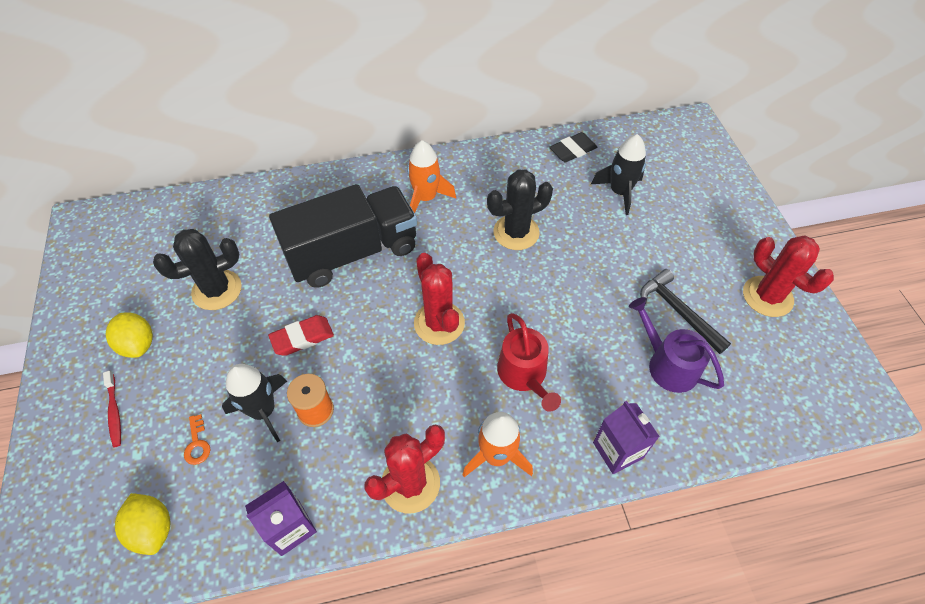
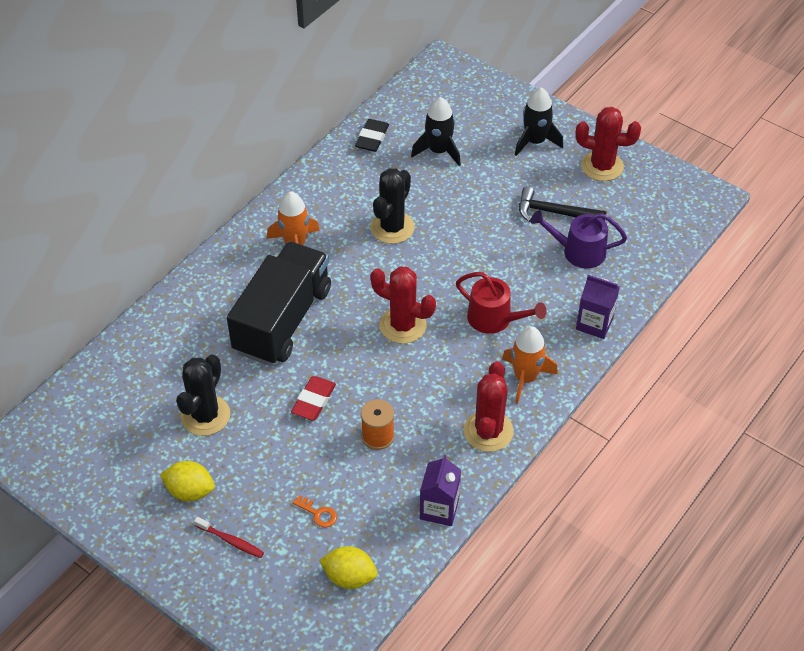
camera: 40 degrees left, 5 degrees down
black rocket [222,364,287,442] -> black rocket moved to [515,87,563,156]

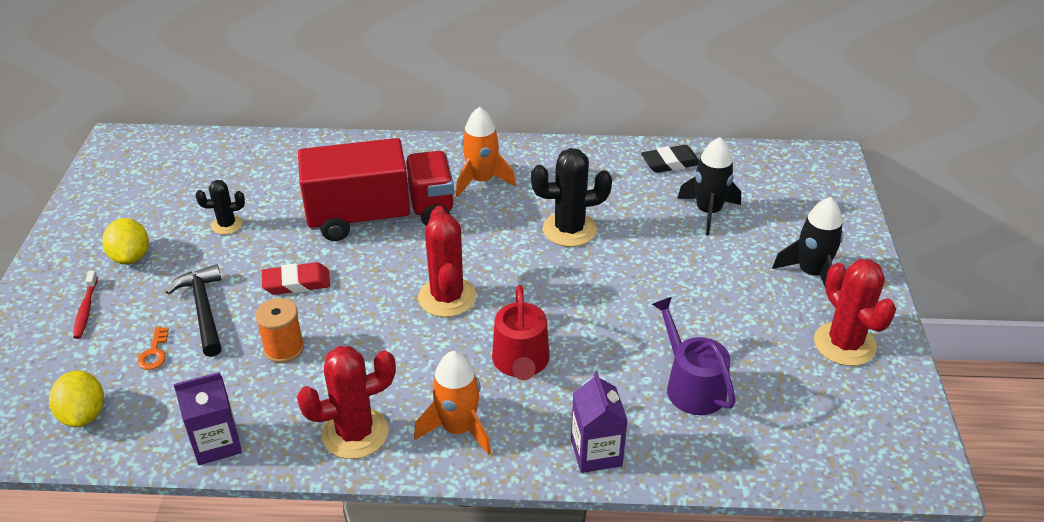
camera: 55 degrees right, 10 degrees down
black cactus [176,354,230,436] -> black cactus [196,180,245,235], size x0.57
black truck [227,242,331,365] -> red truck [298,138,454,241]
black hammer [519,186,607,222] -> black hammer moved to [166,264,221,357]

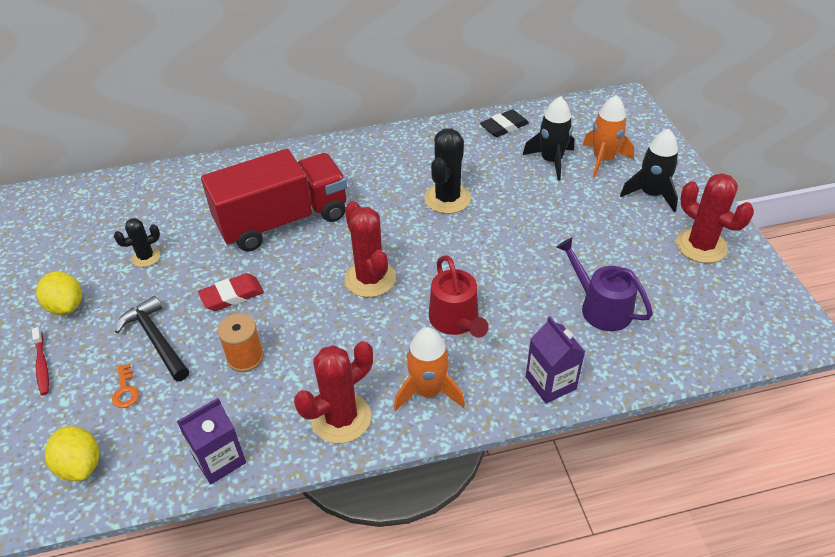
camera: 15 degrees left, 5 degrees up
orange rocket [456,107,516,197] -> orange rocket moved to [583,95,634,178]
black cactus [531,148,612,247] -> black cactus turned 45 degrees counterclockwise [424,128,471,214]

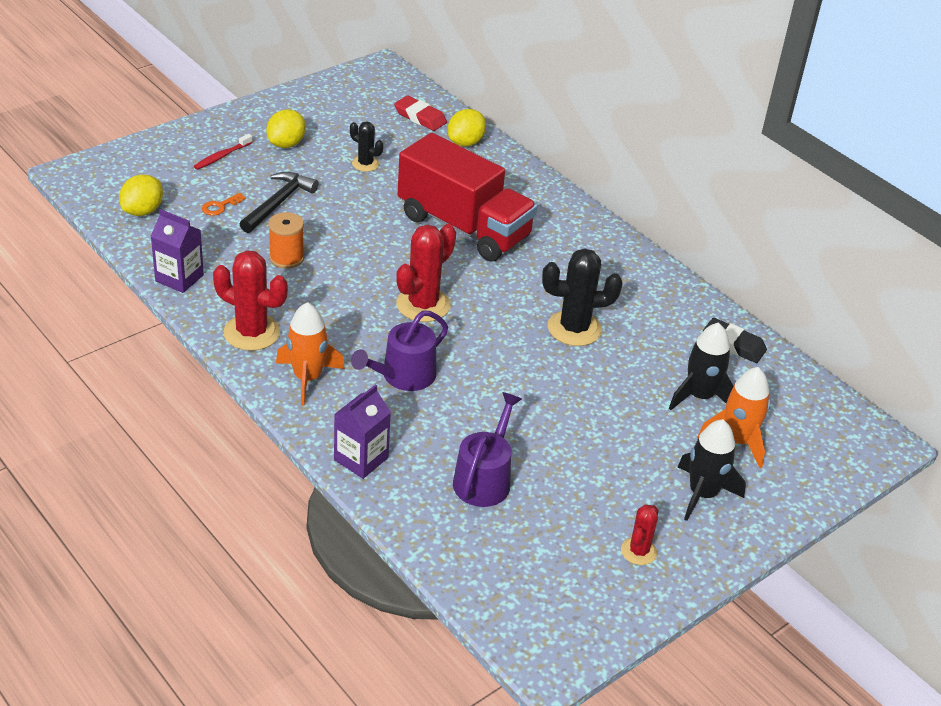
camera: 60 degrees right, 5 degrees down
red eraser [198,273,264,311] -> red eraser moved to [394,96,447,131]
red watering can [429,255,489,338] -> purple watering can [351,310,448,391]
red cactus [676,173,754,263] -> red cactus [621,504,658,565], size x0.57
none -> yellow lemon [447,109,486,146]

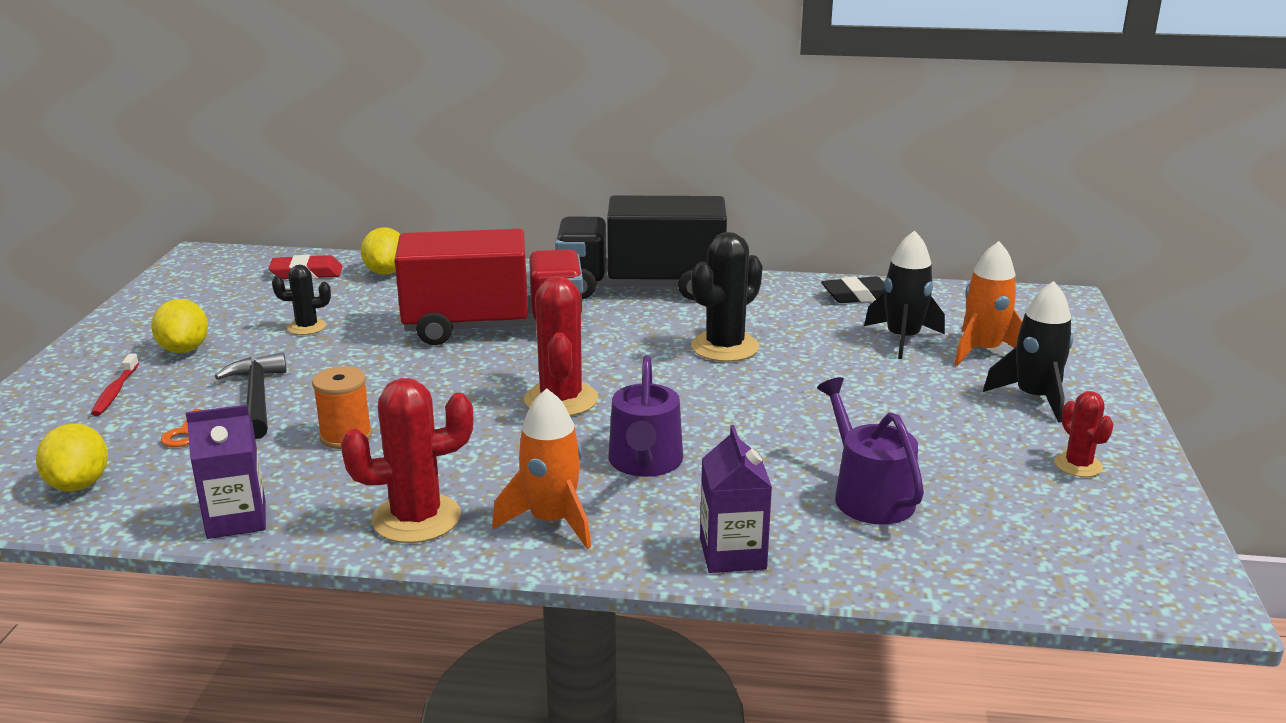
camera: 40 degrees left, 15 degrees down
none -> black truck [555,195,727,300]

